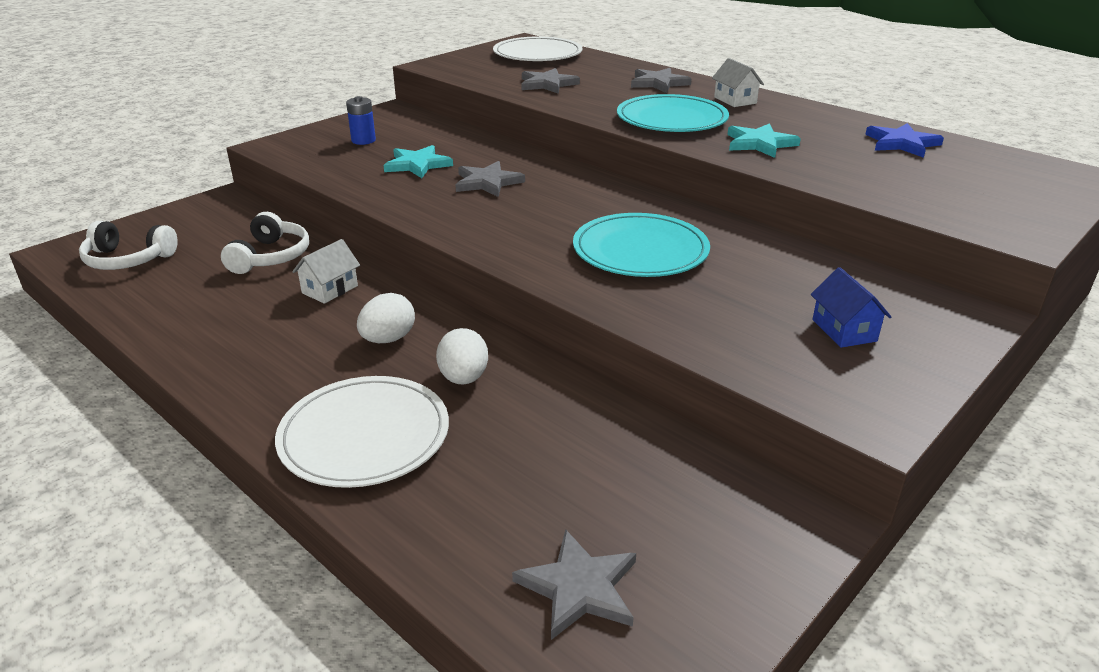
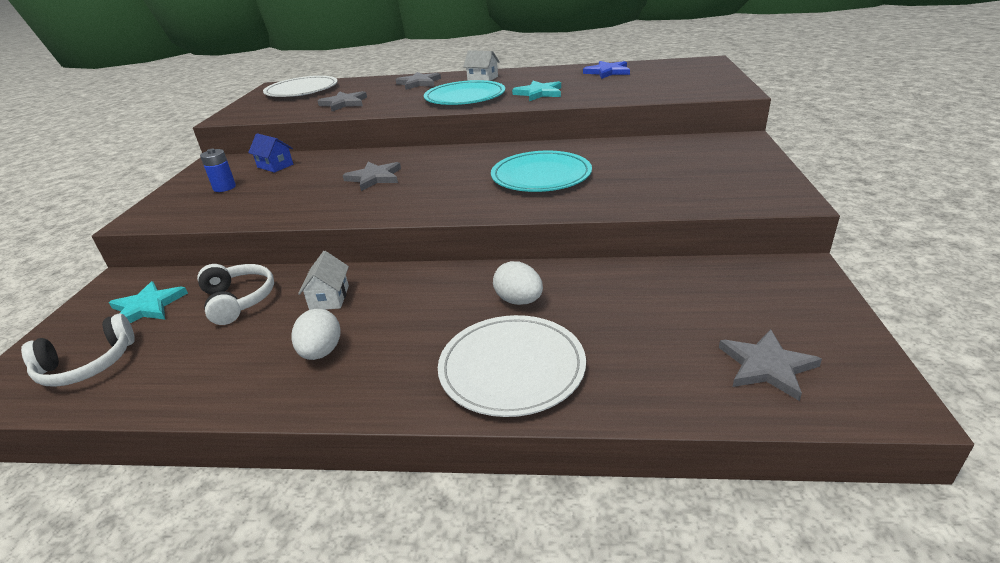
camera: 35 degrees left, 0 degrees up
white egg [357,293,415,343] -> white egg moved to [291,309,341,360]
turquoise star [383,145,453,178] -> turquoise star moved to [109,281,188,323]
blue house [810,267,891,348] -> blue house moved to [248,133,293,173]

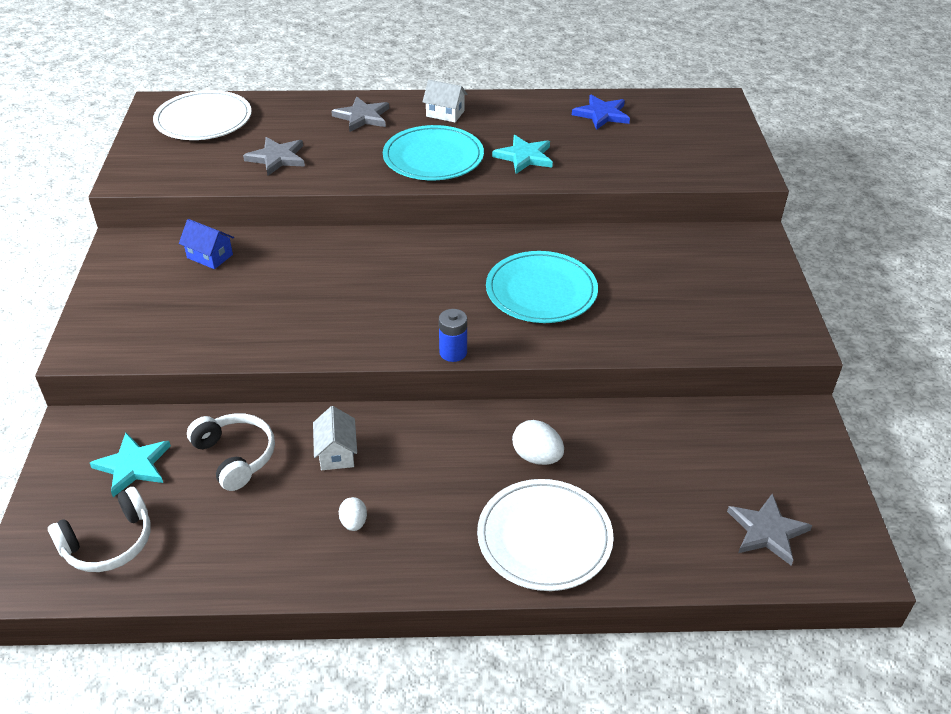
camera: 10 degrees left, 10 degrees up
blue battery [200,149,236,192] -> blue battery moved to [439,309,467,362]
white egg [291,309,341,360] -> white egg [339,497,367,531], size x0.63
grey star [343,162,401,191] -> none

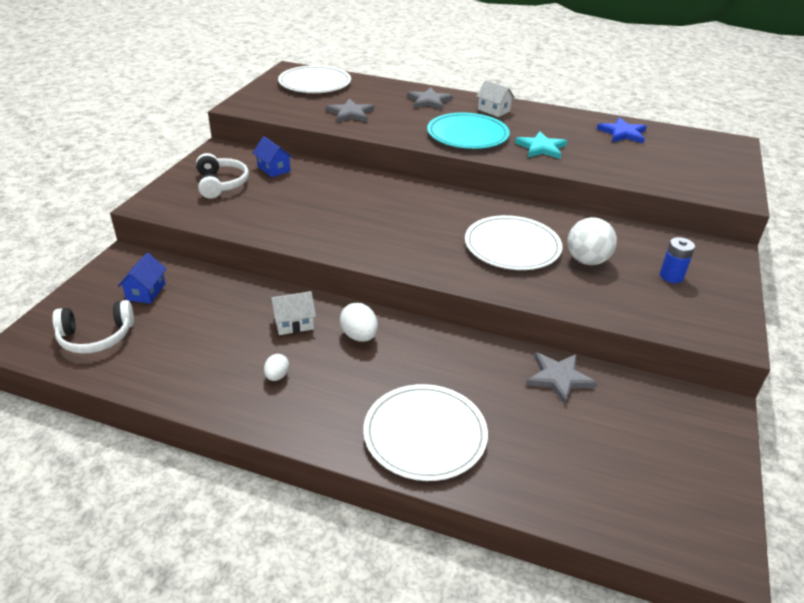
camera: 20 degrees right, 5 degrees down
turquoise star [90,433,171,497] -> blue house [118,253,167,304]
white headphones [187,413,275,491] -> white headphones moved to [196,153,249,199]
white house [313,406,357,470] -> white house turned 60 degrees clockwise [270,291,316,335]
blue battery [439,309,467,362] -> blue battery moved to [660,237,695,283]
turquoise plate [486,251,598,323] -> white plate [465,215,562,270]
white egg [512,420,564,465] -> white egg moved to [340,303,378,342]
grey star [727,494,812,566] -> grey star moved to [526,352,597,405]
none -> white ball [567,217,617,265]

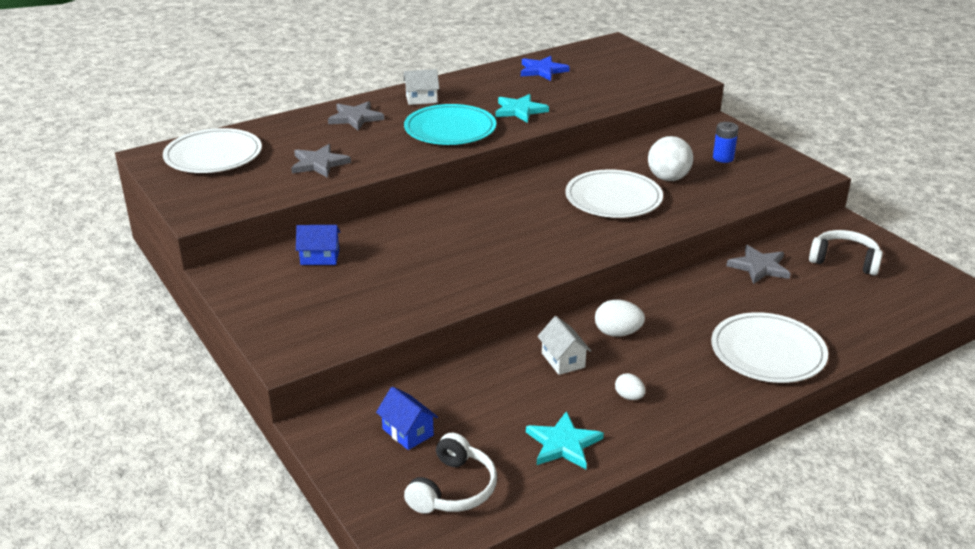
camera: 50 degrees left, 5 degrees down
white headphones [196,153,249,199] -> white headphones moved to [809,230,883,276]
white house [270,291,316,335] -> white house turned 45 degrees counterclockwise [537,316,591,375]
none -> turquoise star [526,411,604,469]

